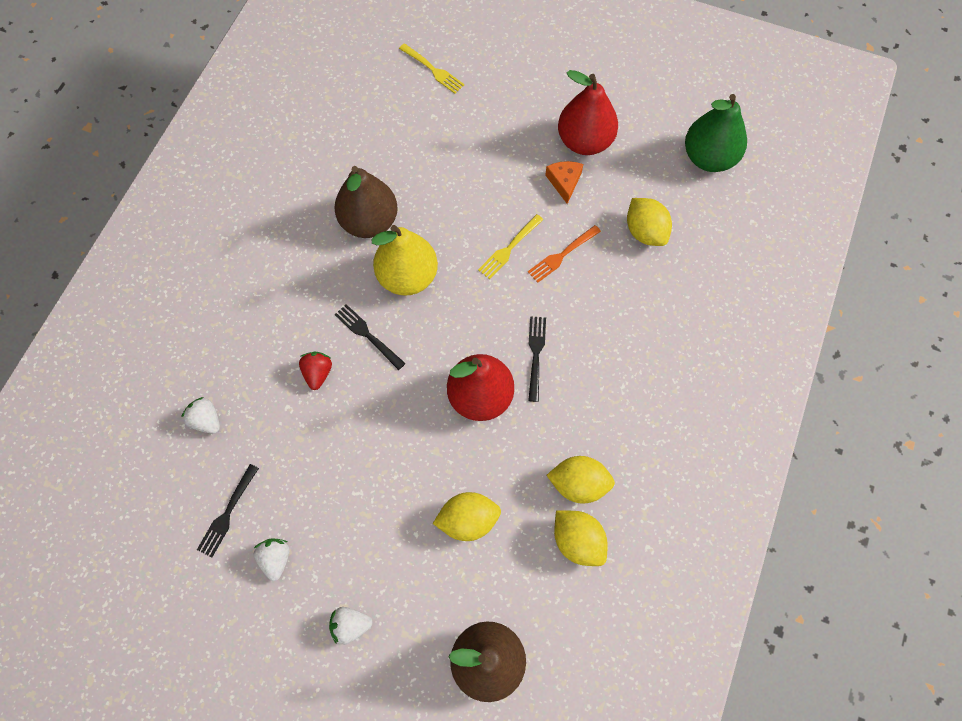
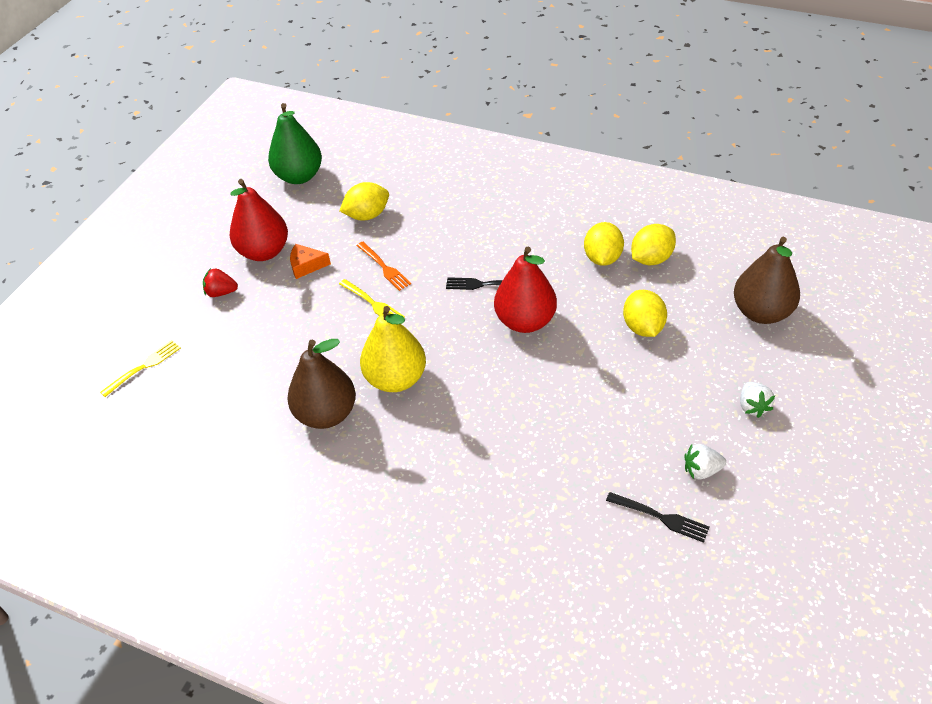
camera: 85 degrees left, 20 degrees down
white strawberry [181,397,220,434] -> none
red strawberry [299,352,332,390] -> red strawberry moved to [203,268,238,297]
black fork [335,304,406,370] -> none

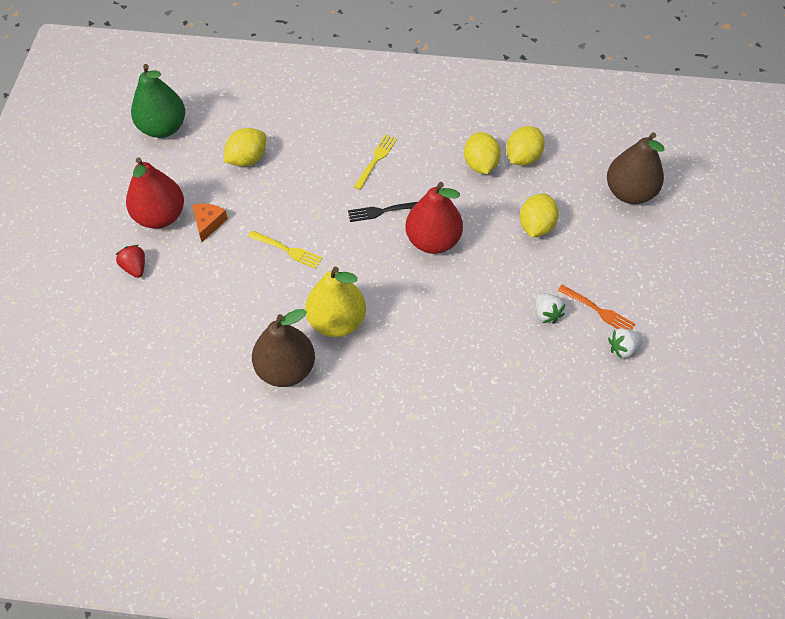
camera: 20 degrees left, 10 degrees up
yellow fork [100,340,181,397] -> yellow fork moved to [354,134,397,190]
red strawberry [203,268,238,297] -> red strawberry turned 75 degrees clockwise [115,245,145,278]
orange cheese [290,244,331,279] -> orange cheese turned 120 degrees clockwise [192,204,228,242]
orange fork [356,242,411,291] -> orange fork moved to [558,285,635,330]
black fork [606,492,710,543] -> none
yellow lemon [623,290,667,337] -> yellow lemon turned 45 degrees clockwise [520,193,559,237]
white strawberry [740,382,775,418] -> white strawberry moved to [536,293,565,324]

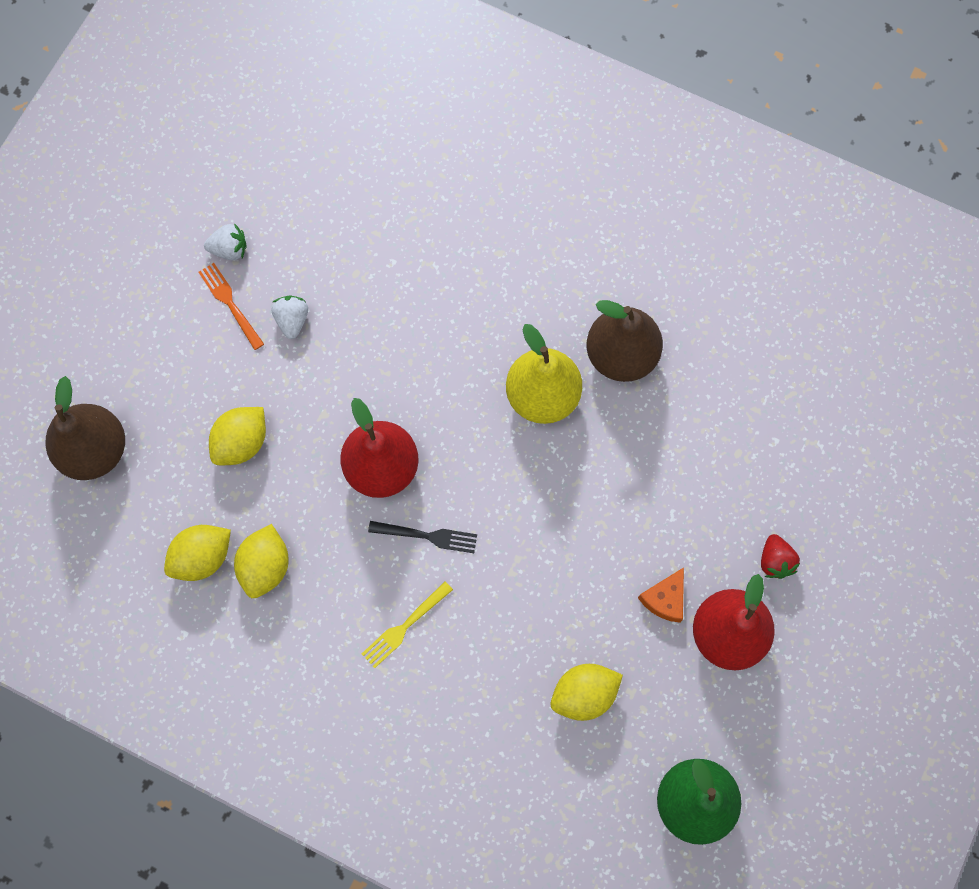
camera: 160 degrees left, 15 degrees up
yellow fork [248,231,322,269] -> none

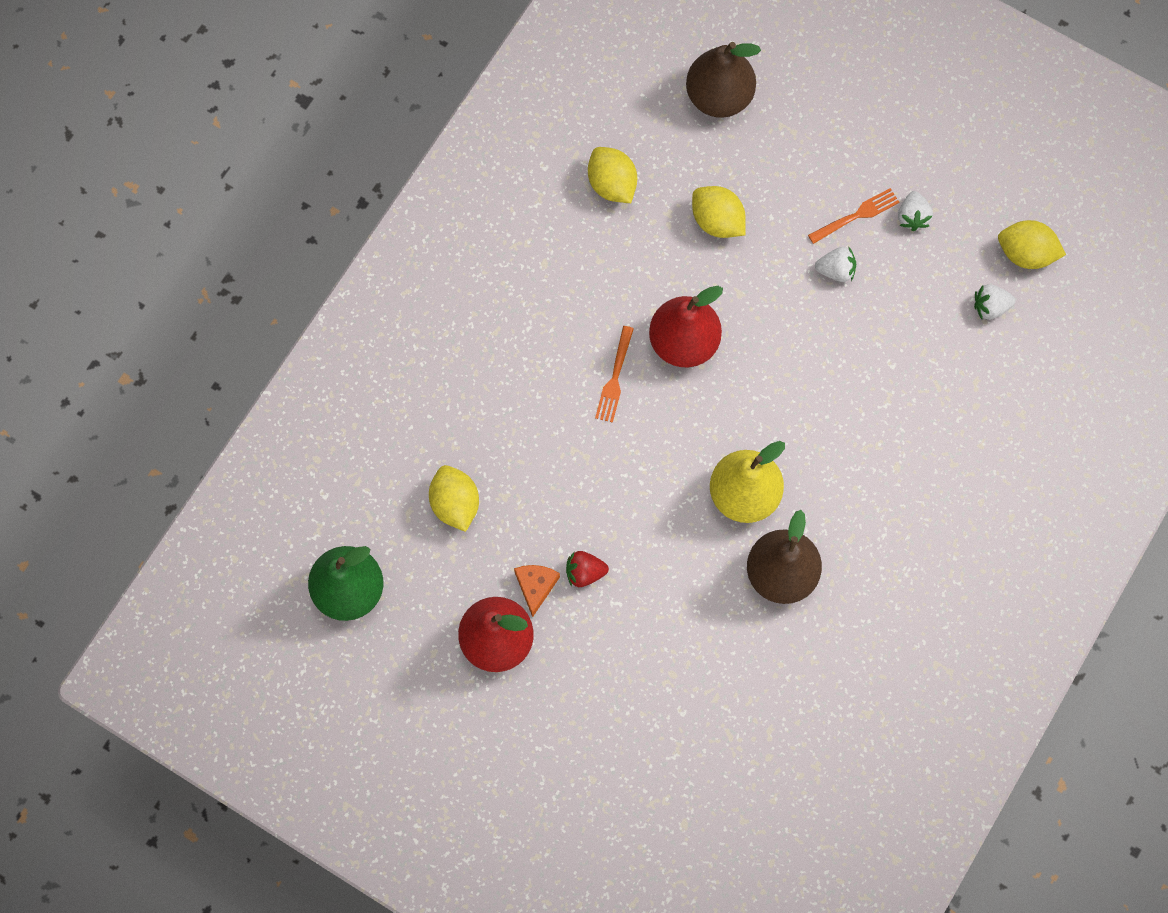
camera: 95 degrees right, 0 degrees up
yellow lemon [234,524,289,598] -> yellow lemon moved to [998,220,1066,269]
yellow fork [362,581,453,668] -> none
black fork [368,521,477,553] -> orange fork [595,326,634,423]
orange cheese [638,568,684,623] -> orange cheese turned 60 degrees clockwise [514,565,560,617]
red strawberry [761,534,800,579] -> red strawberry moved to [566,551,609,587]
none -> white strawberry [974,284,1015,320]

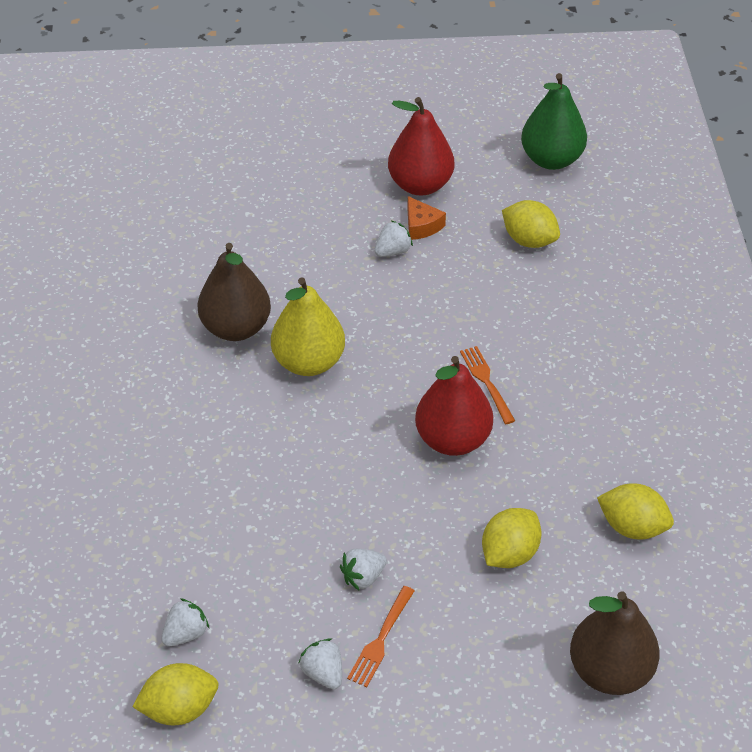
camera: 145 degrees right, 25 degrees down
red strawberry [566,551,609,587] -> white strawberry [374,221,413,257]
yellow lemon [692,186,746,238] -> yellow lemon turned 60 degrees counterclockwise [482,508,542,568]

